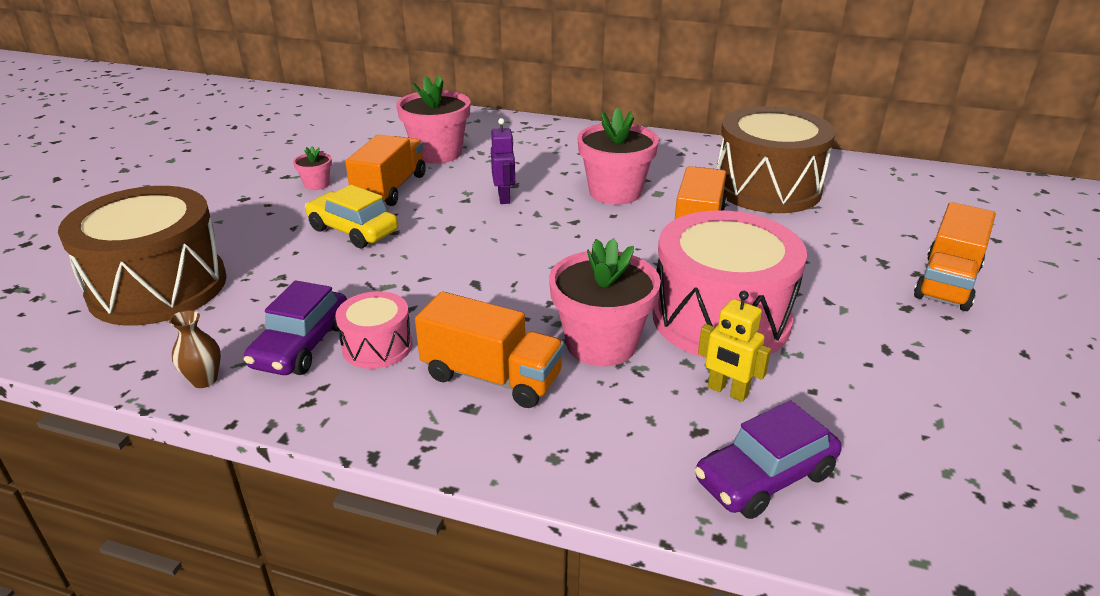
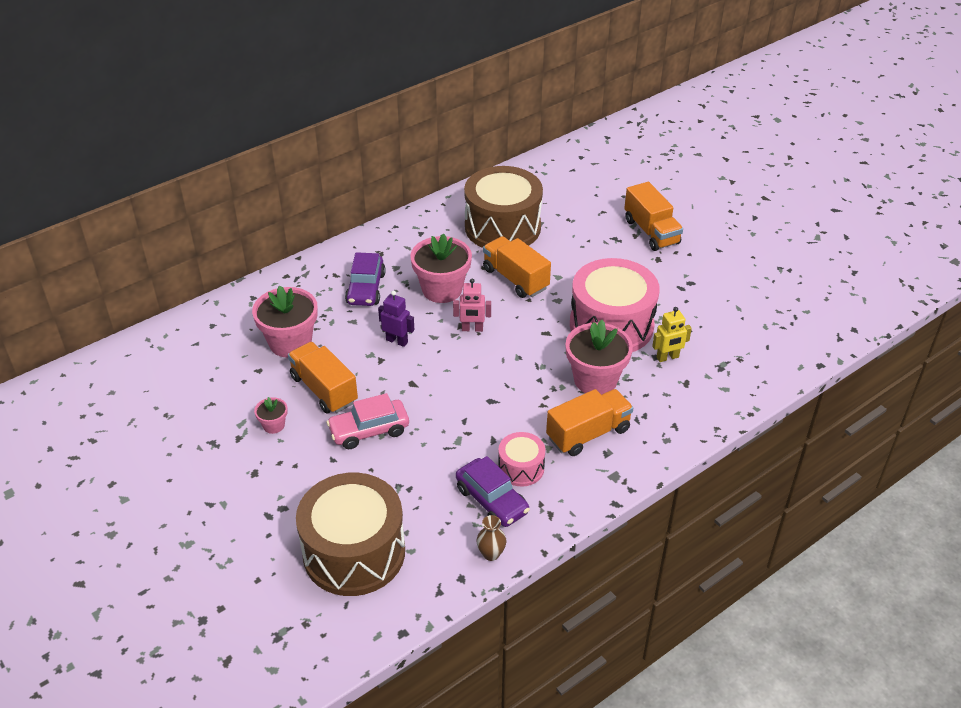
camera: 55 degrees left, 10 degrees up
yellow car [305,185,398,248] -> pink car [327,393,409,449]
purple car [695,400,842,519] -> purple car moved to [345,252,386,306]
none -> pink robot [453,278,491,332]

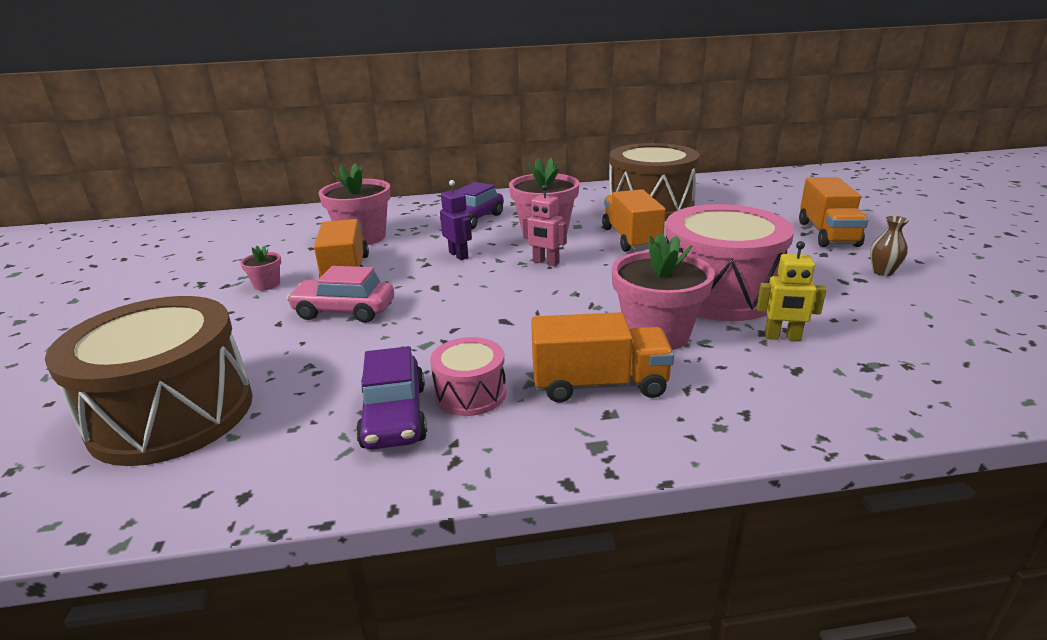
camera: 30 degrees right, 15 degrees down
brown vase [477,515,506,561] -> brown vase moved to [870,216,909,276]

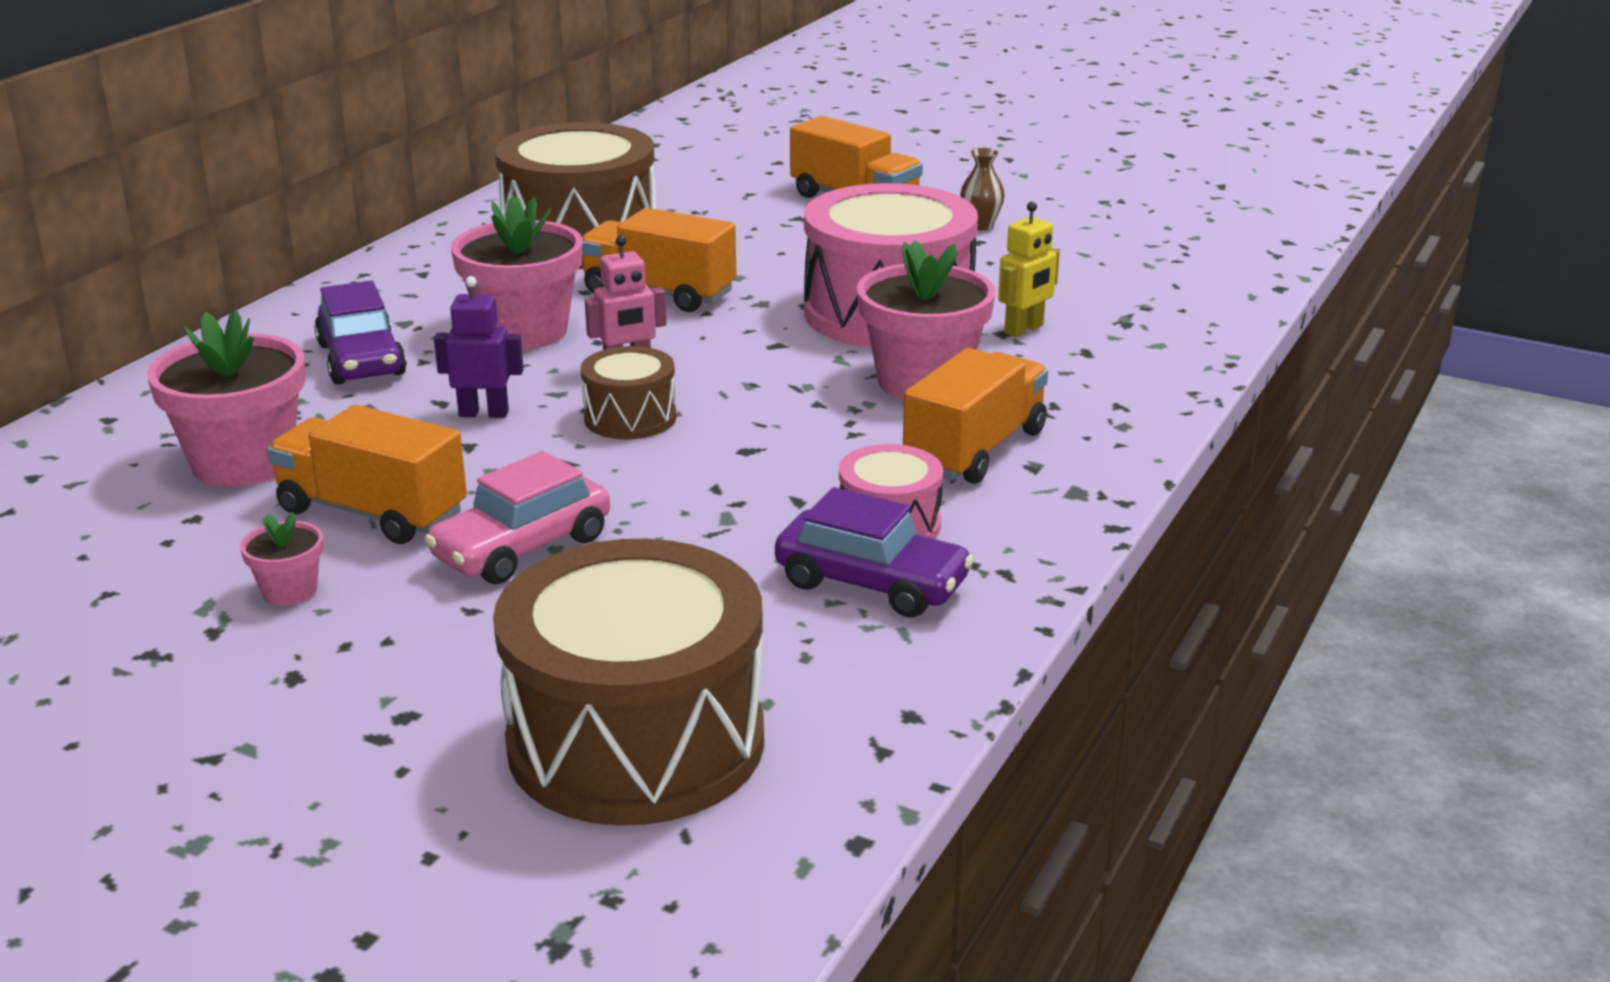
camera: 55 degrees left, 0 degrees up
none -> brown drum [581,346,677,439]

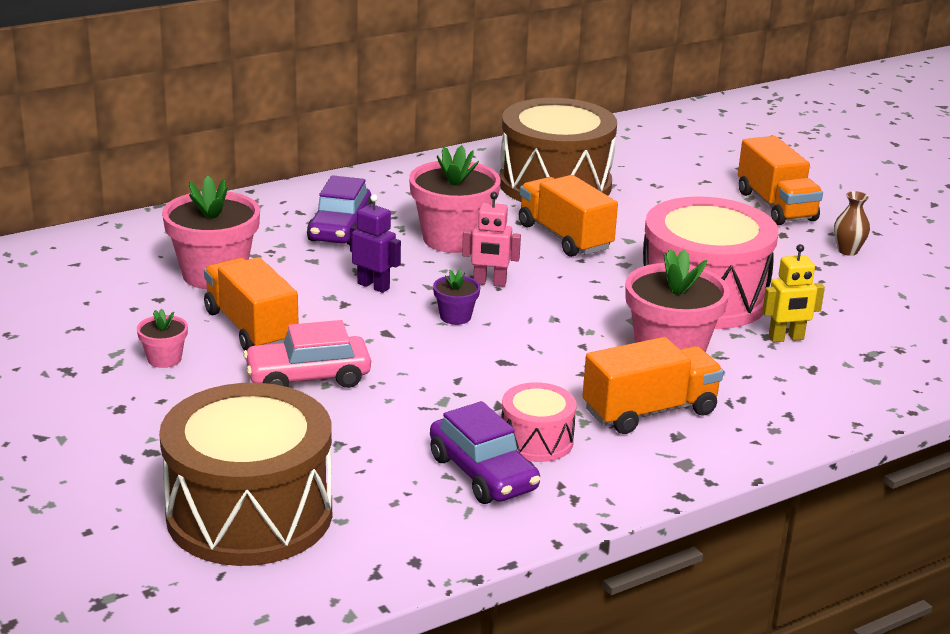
camera: 30 degrees right, 0 degrees up
brown drum [581,346,677,439] -> purple flower pot [433,269,480,325]

